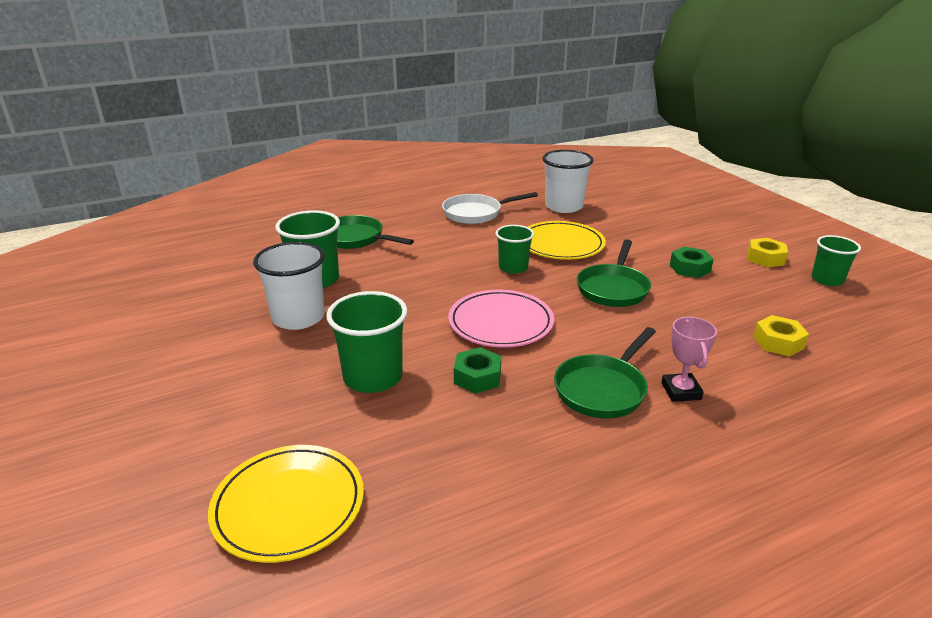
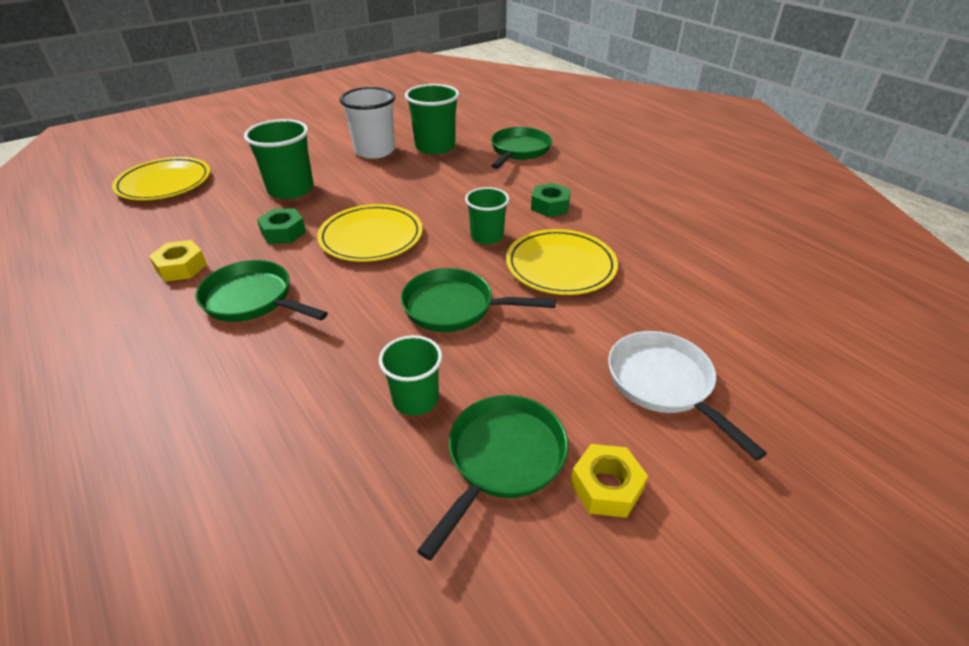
camera: 80 degrees right, 10 degrees up
white pan [442,192,538,224] -> white pan moved to [608,331,767,461]
pink plate [448,290,554,347] -> yellow plate [317,204,423,262]
white cup [542,150,594,213] -> none
pink trophy [661,317,717,402] -> none
green nut [670,247,714,278] -> green nut moved to [531,183,571,217]
yellow nut [753,315,809,357] -> yellow nut moved to [149,240,207,282]
green cup [811,235,861,286] -> green cup moved to [379,335,442,416]
none -> green pan [417,395,568,561]

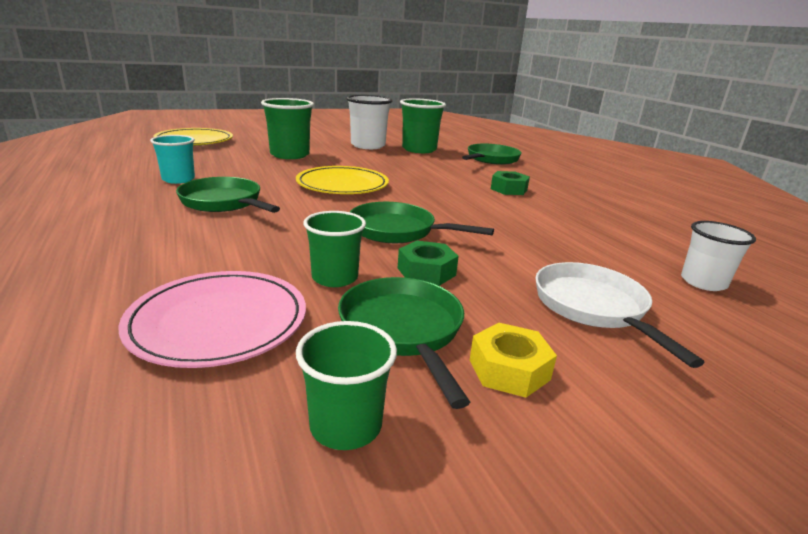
camera: 10 degrees right, 15 degrees down
yellow nut [149,240,207,282] -> turquoise cup [150,135,195,184]
green nut [257,208,306,244] -> green nut moved to [398,241,459,286]
green pan [417,395,568,561] -> green pan turned 60 degrees counterclockwise [338,277,470,409]
green cup [465,187,509,244] -> green cup moved to [296,321,397,450]
yellow plate [506,229,618,295] -> none
none -> pink plate [118,271,306,368]
none -> white cup [681,221,756,291]

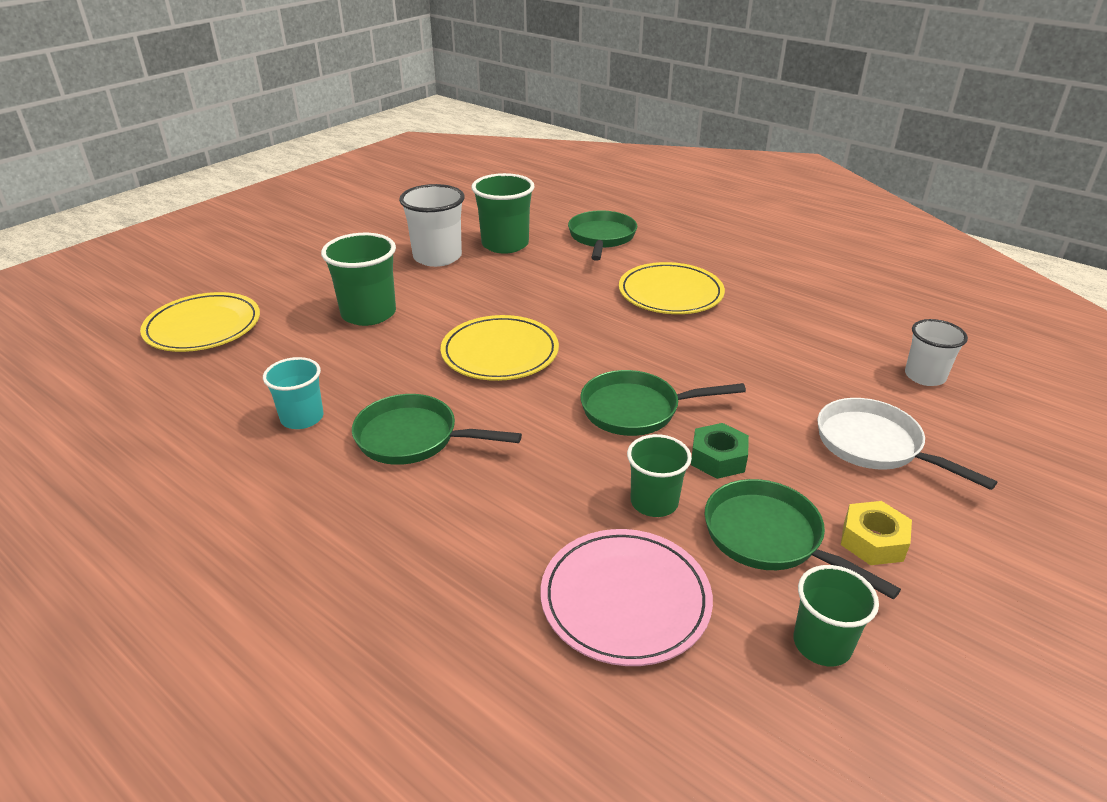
camera: 25 degrees left, 10 degrees up
green nut [491,171,530,195] -> yellow plate [619,262,725,314]

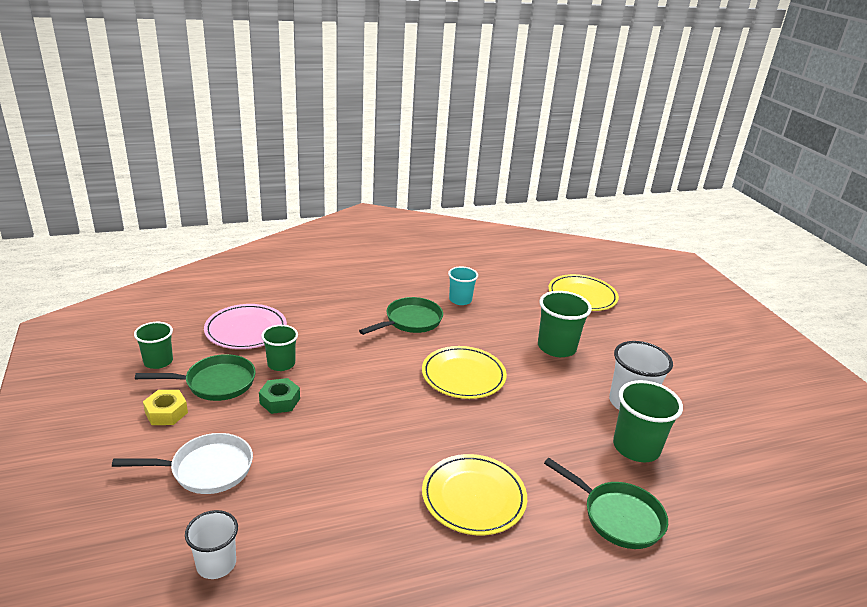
camera: 120 degrees right, 5 degrees down
green pan [580,370,746,436] -> none

